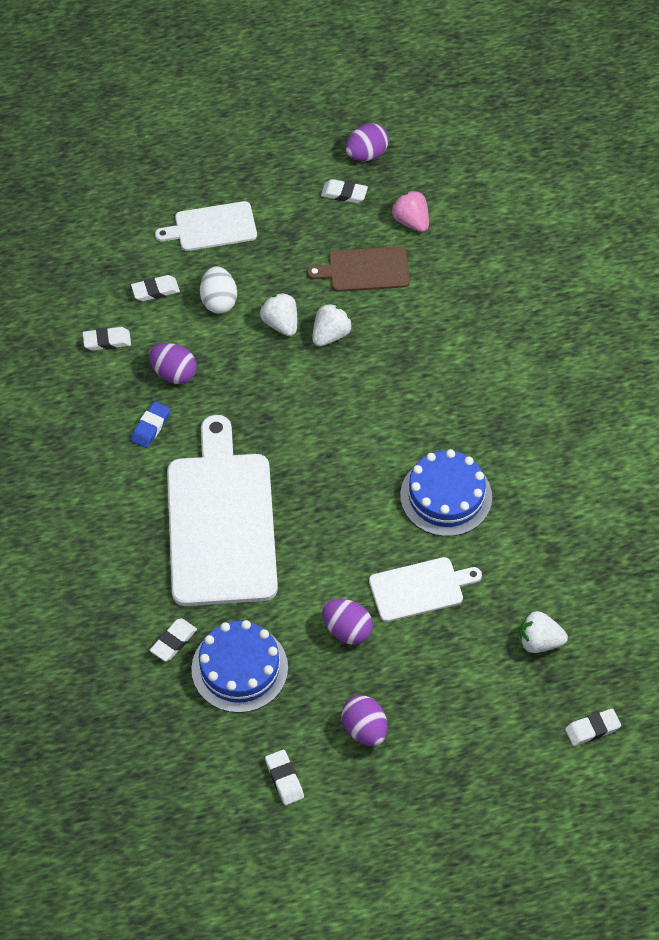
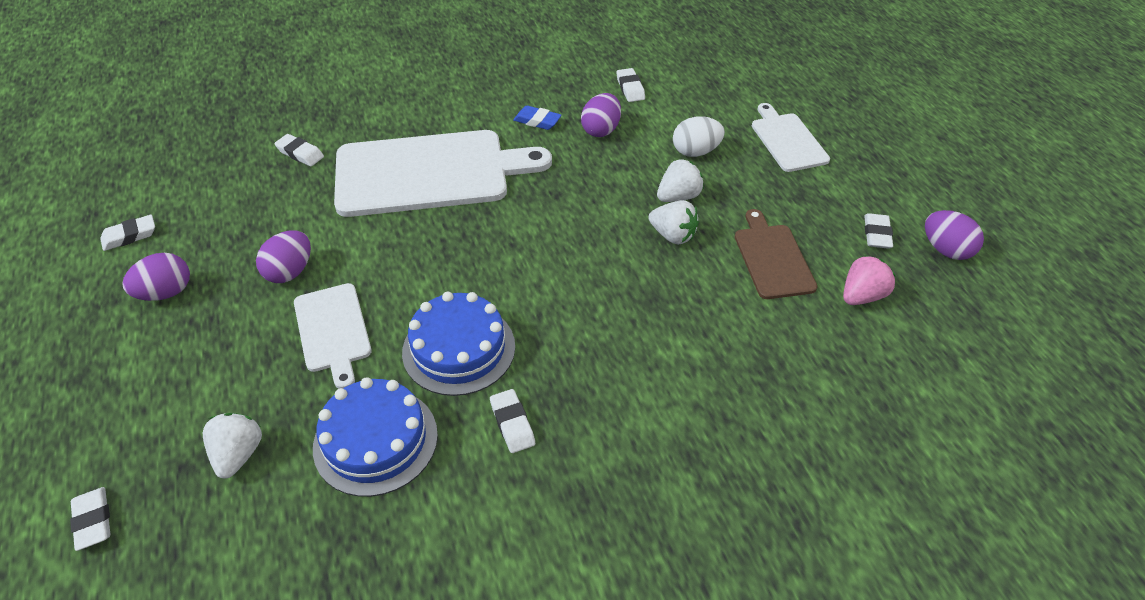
camera: 85 degrees right, 10 degrees down
white eraser [131,275,180,301] -> white eraser moved to [490,389,535,453]
blue cake [191,620,288,713] -> blue cake moved to [313,377,438,497]

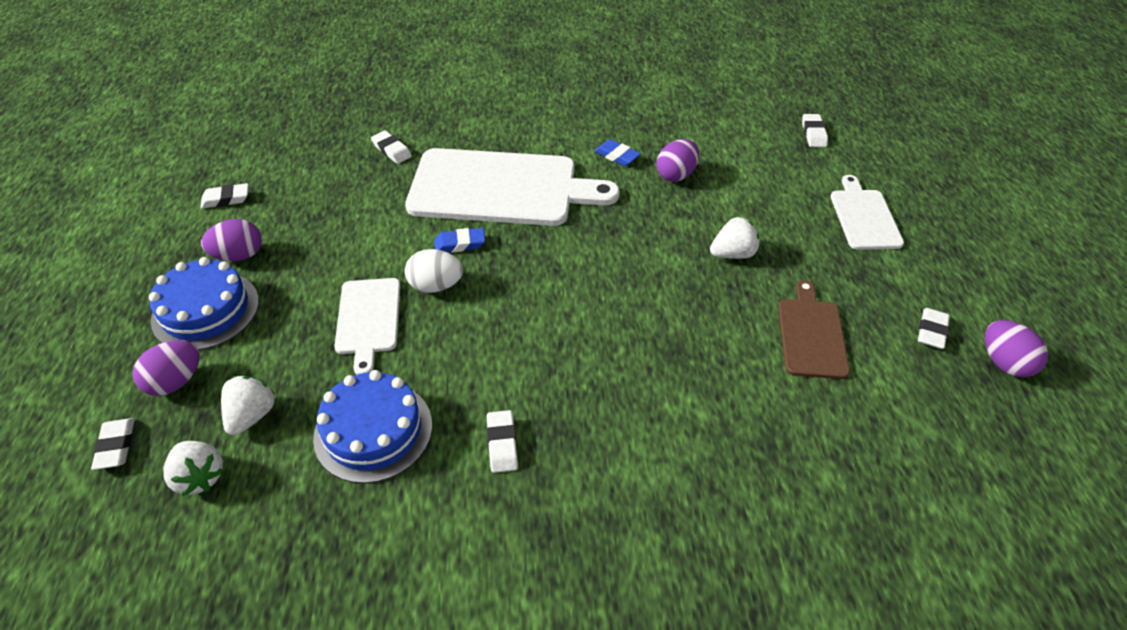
camera: 15 degrees right, 0 degrees up
purple egg [256,230,311,283] -> purple egg moved to [132,340,200,396]
blue cake [402,292,515,396] -> blue cake moved to [149,257,259,350]
white eraser [616,68,645,102] -> white eraser moved to [802,114,828,147]
white strawberry [649,200,699,245] -> white strawberry moved to [163,441,224,496]
white egg [673,116,725,157] -> white egg moved to [405,249,463,293]
pink strawberry [843,255,896,305] -> none
none -> blue eraser [434,228,485,253]

